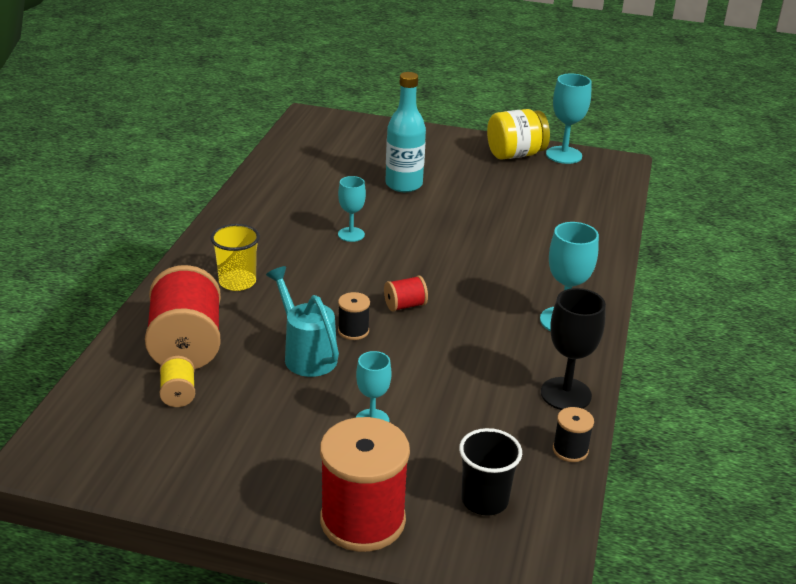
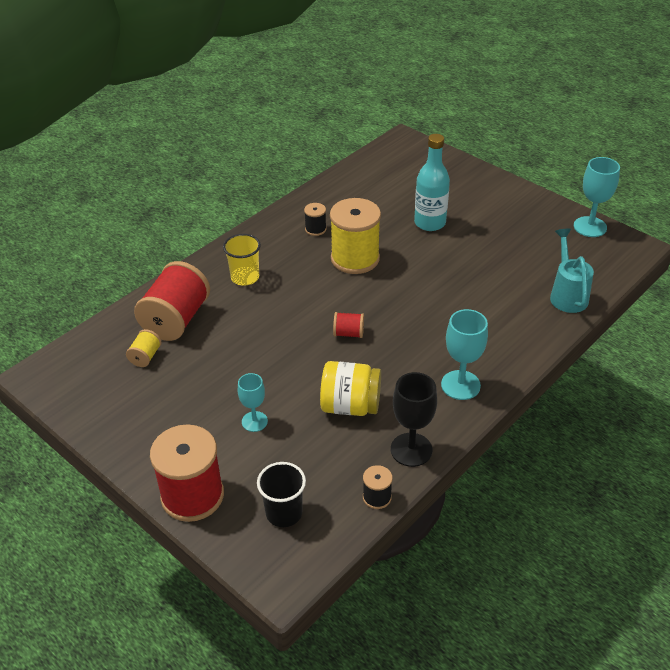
camera: 30 degrees right, 10 degrees up
turquoise watering can [266,266,339,377] -> turquoise watering can moved to [550,229,594,313]
turquoise goblet [338,176,366,242] -> yellow spool [330,198,381,274]
black spool [338,292,370,340] -> black spool moved to [304,203,326,236]
yellow jar [487,109,550,159] -> yellow jar moved to [320,361,381,416]

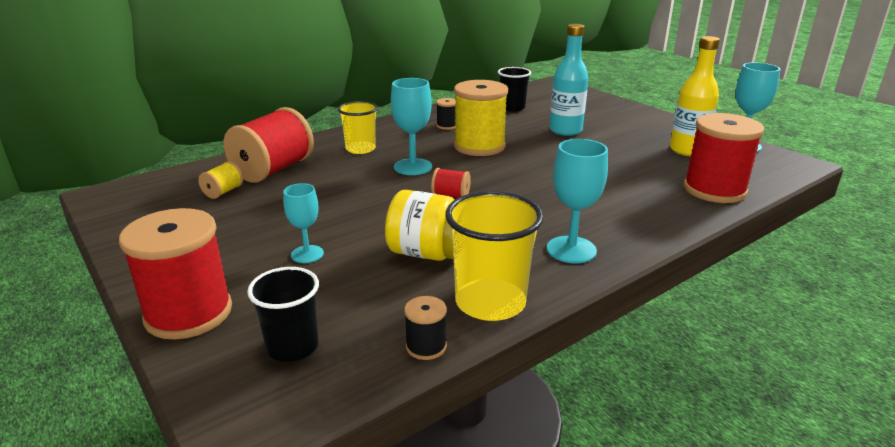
camera: 10 degrees right, 15 degrees down
black goblet [391,372,437,467] -> yellow cup [445,191,544,321]
turquoise watering can [550,229,594,313] -> red spool [683,113,764,203]
none -> turquoise goblet [391,78,432,175]
none -> black cup [498,67,531,112]
none -> yellow bottle [670,36,720,156]

